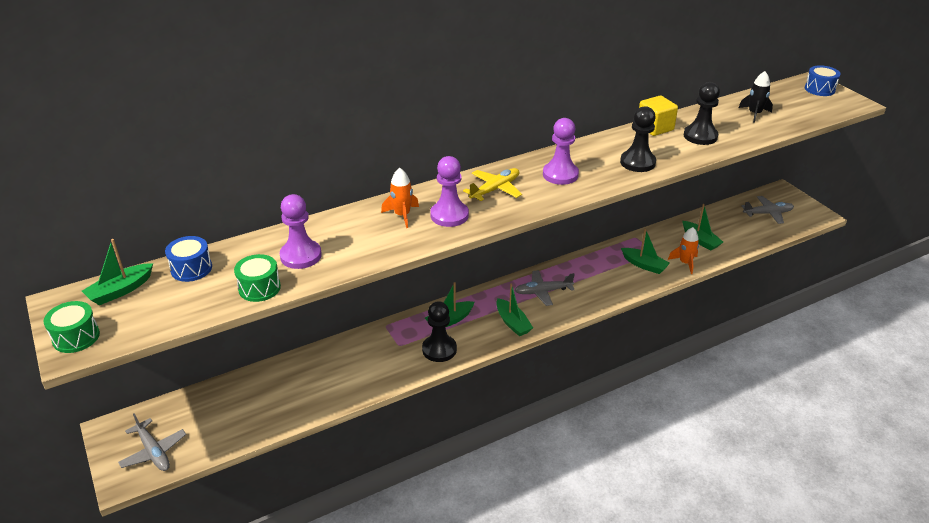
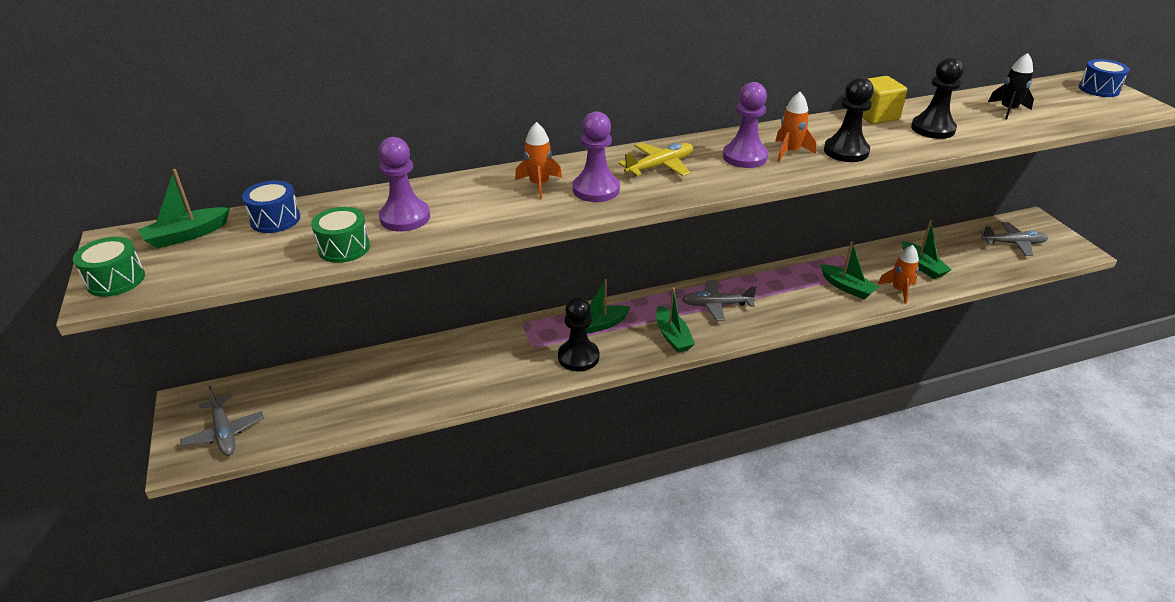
camera: 10 degrees right, 0 degrees up
none -> orange rocket [775,92,816,162]

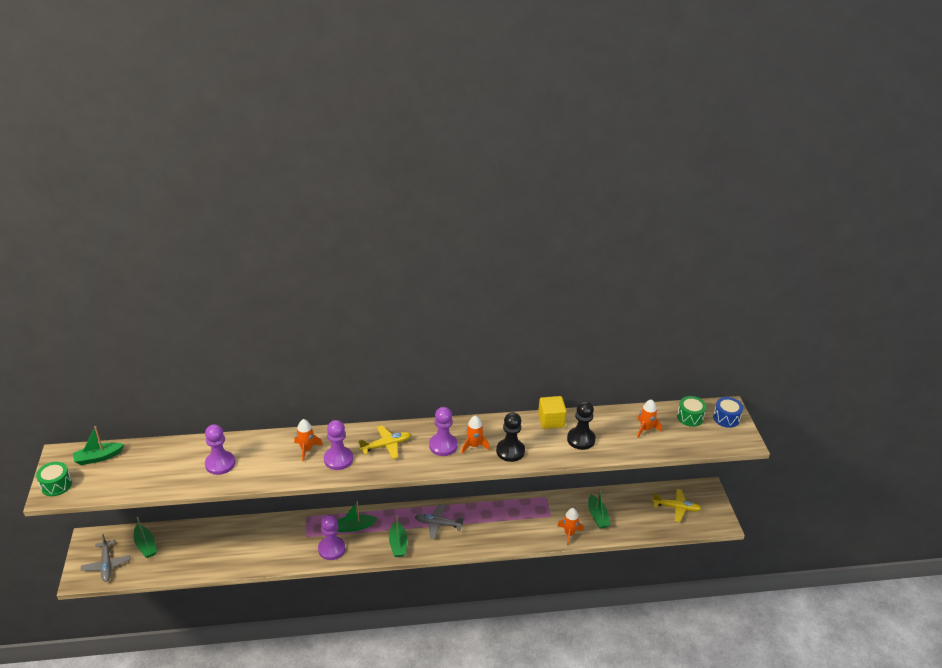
camera: 10 degrees right, 0 degrees up
blue drum [242,180,300,233] -> none
green drum [311,207,370,263] -> green drum moved to [677,396,707,427]
black pawn [558,297,599,372] -> purple pawn [318,515,345,560]
green boat [820,241,879,299] -> green boat moved to [133,517,157,558]
grey plane [980,222,1048,256] -> yellow plane [652,489,702,522]
black rocket [988,53,1034,119] -> orange rocket [637,399,662,438]

